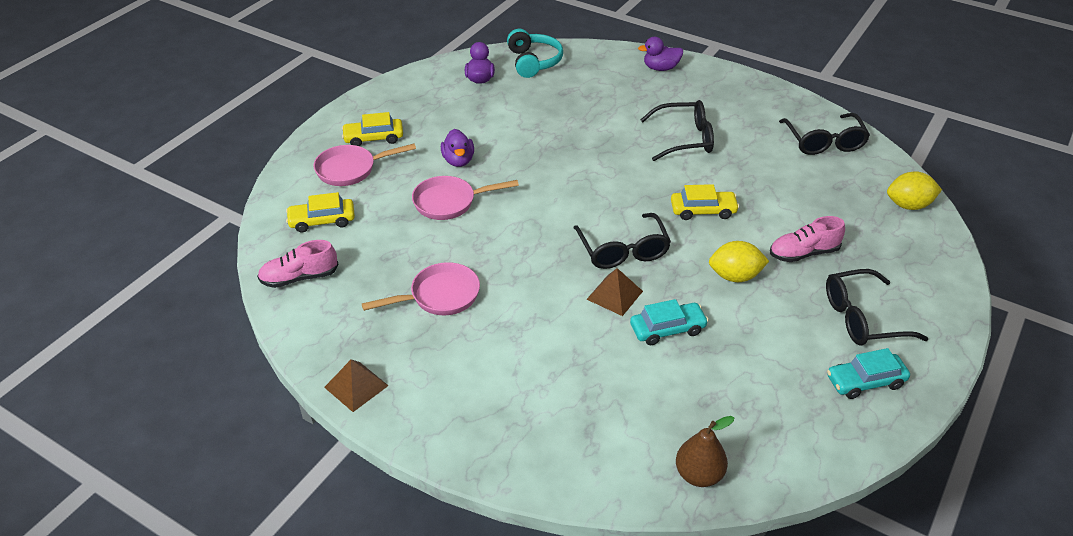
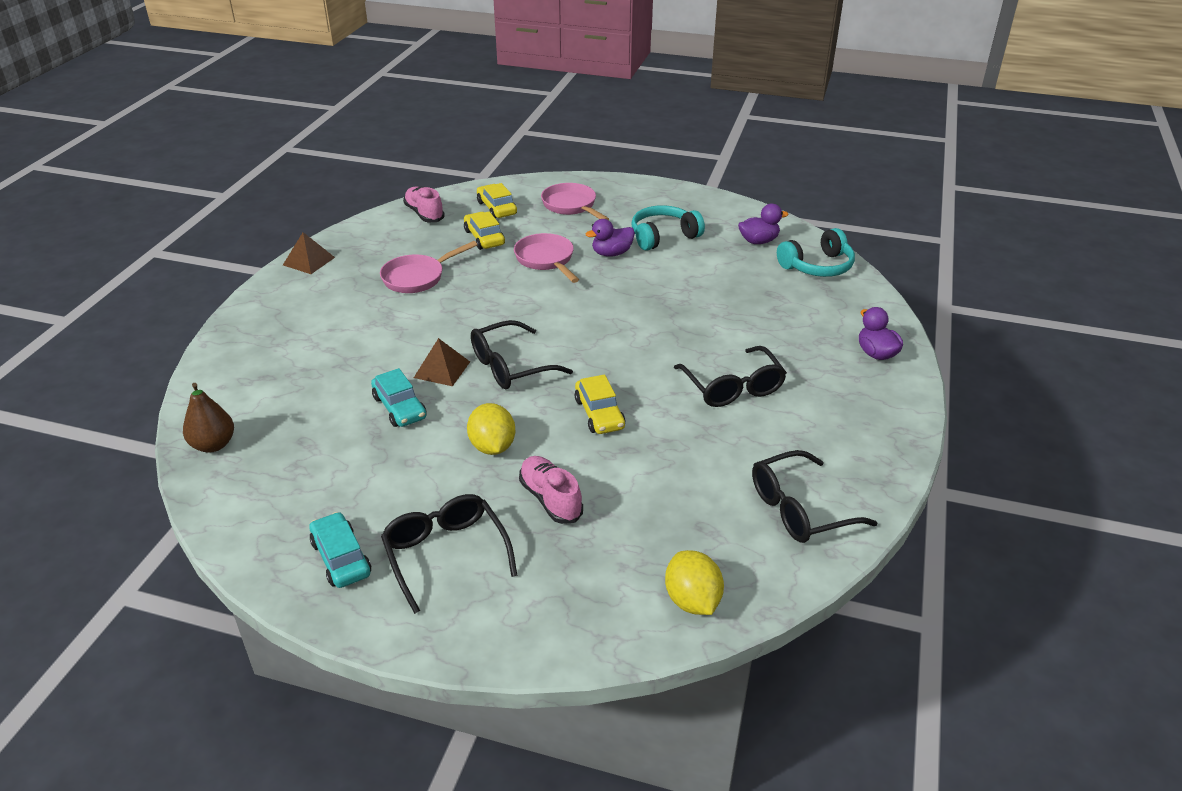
camera: 75 degrees right, 5 degrees down
yellow car [342,112,403,146] -> yellow car moved to [464,211,505,250]
pink pan [362,262,480,315] -> pink pan turned 90 degrees clockwise [380,241,477,293]
none -> turquoise headphones [631,205,705,251]

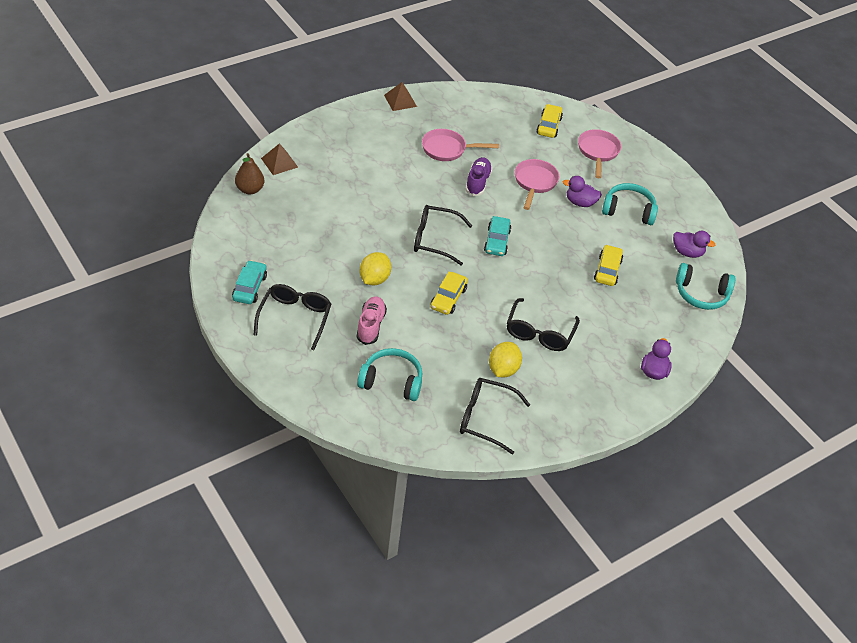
camera: 35 degrees right, 10 degrees up
turquoise car [371,368,426,427] -> turquoise car moved to [484,216,511,256]
pink shoe [403,186,445,222] -> none
brown pyramid [414,338,470,386] -> brown pyramid moved to [261,144,298,175]
yellow car [464,211,505,250] -> yellow car moved to [594,245,623,286]
yellow lemon [665,550,724,615] -> yellow lemon moved to [489,342,522,378]
none -> turquoise headphones [357,348,422,401]
none -> purple shoe [465,157,492,196]

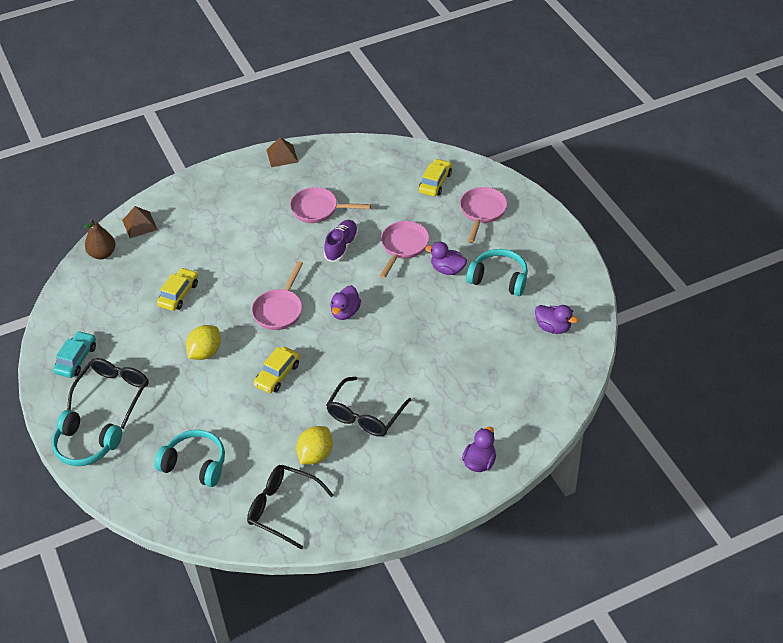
camera: 15 degrees right, 0 degrees up
pink shoe [357,296,387,345] -> none
black glasses [414,205,472,266] -> pink pan [252,261,303,330]
turquoise car [484,216,511,256] -> purple duck [330,285,361,320]
yellow car [594,245,623,286] -> yellow car moved to [157,268,198,311]
turquoise headphones [676,263,736,310] -> turquoise headphones moved to [52,410,122,466]

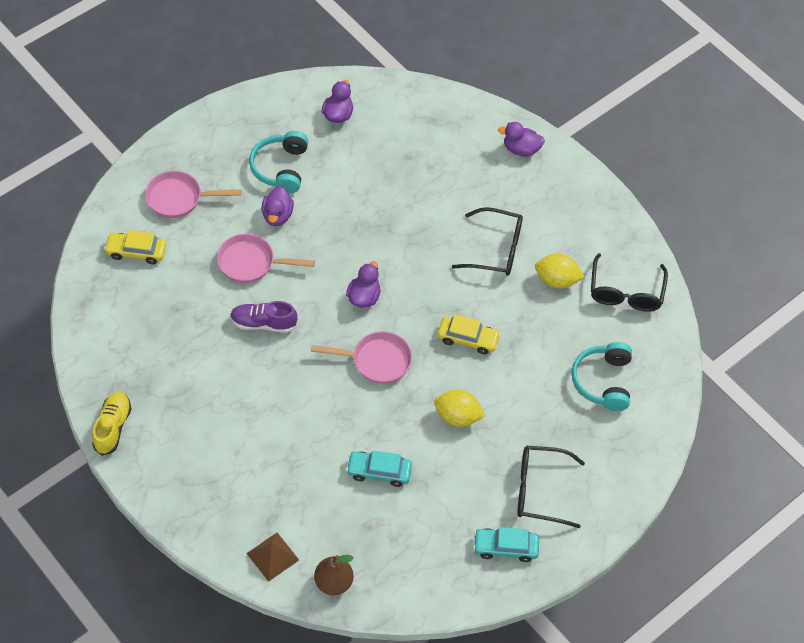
camera: 110 degrees left, 10 degrees up
turquoise headphones [52,410,122,466] -> none
yellow car [157,268,198,311] -> turquoise car [346,450,412,487]
brown pyramid [267,137,298,167] -> yellow shoe [92,392,132,456]
pink pan [290,187,371,223] -> none
purple duck [330,285,361,320] -> purple duck turned 75 degrees counterclockwise [346,261,381,308]

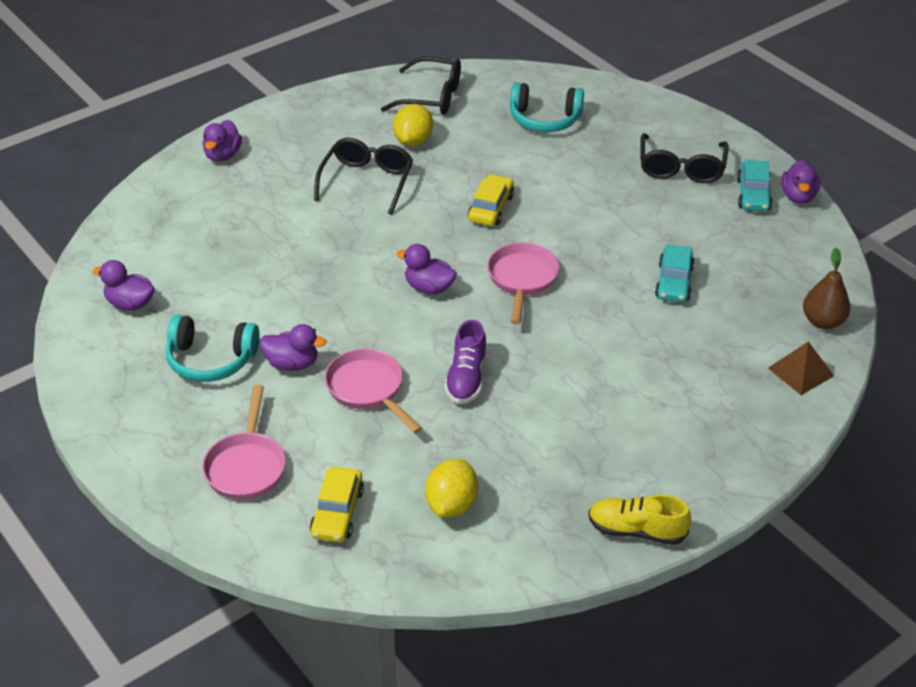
camera: 85 degrees left, 15 degrees down
pink pan [217,234,315,283] -> pink pan turned 135 degrees clockwise [325,349,422,433]
yellow lemon [434,390,485,427] -> yellow lemon moved to [425,459,478,517]
none -> purple duck [781,160,820,204]

